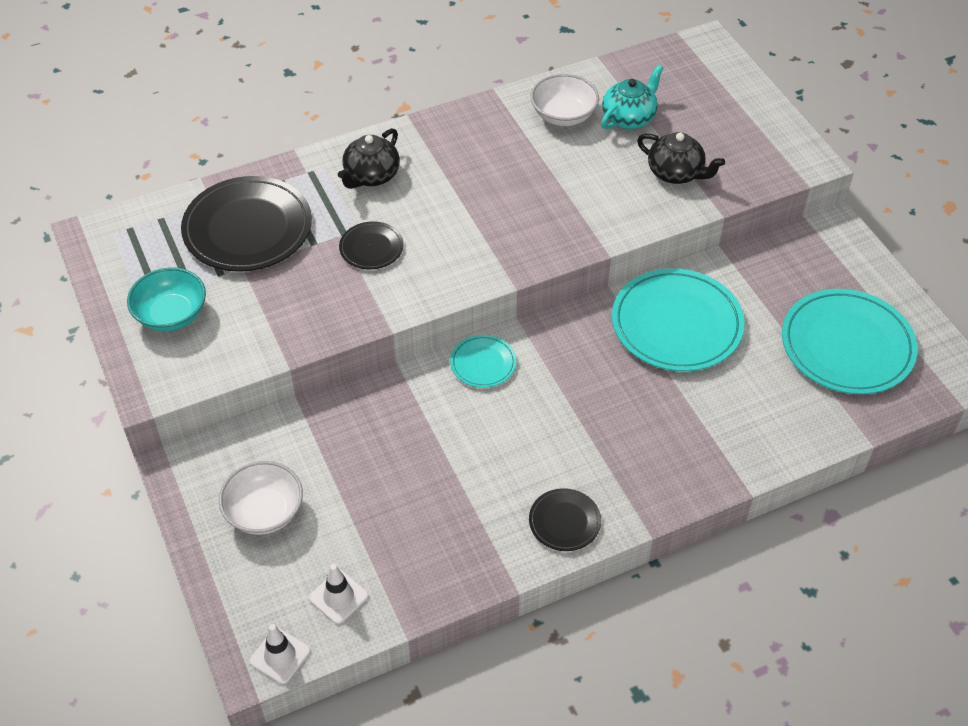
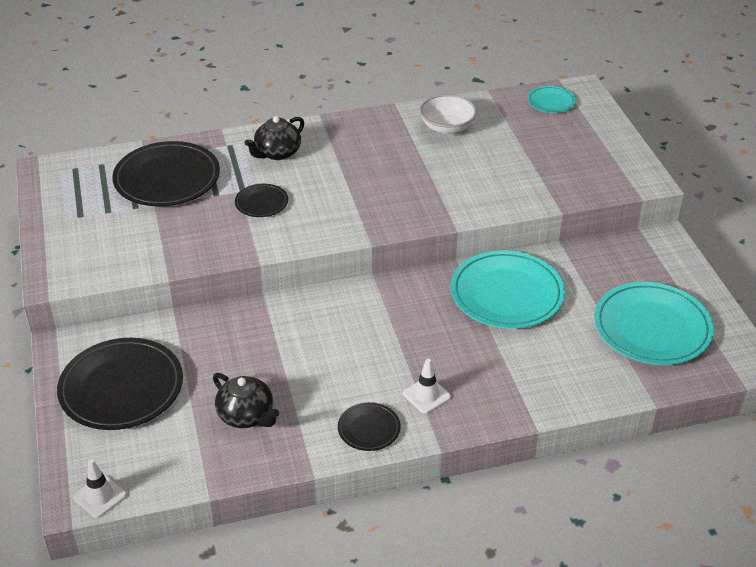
camera: 10 degrees right, 10 degrees down
turquoise bowl [127,268,206,331] -> none
white bowl [219,461,303,535] -> black plate [57,338,183,430]
white traffic cone [309,564,369,624] -> white traffic cone moved to [403,359,451,414]
turquoise plate [450,335,516,388] -> turquoise plate moved to [527,86,576,113]
turquoise teapot [601,64,663,129] -> none
black teapot [637,132,725,184] -> black teapot moved to [213,373,279,428]

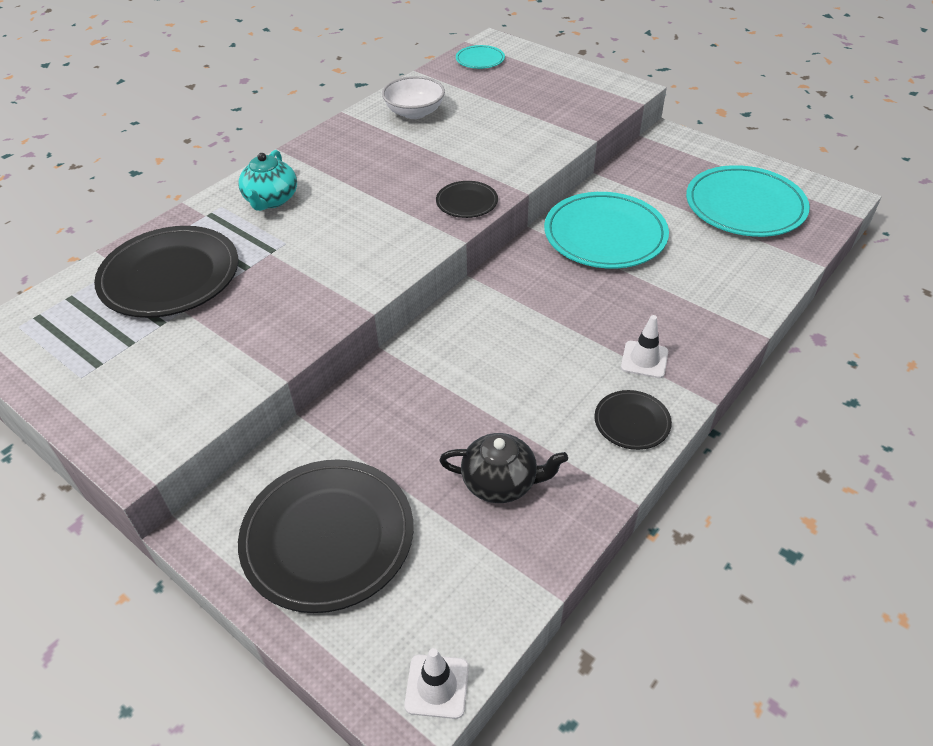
camera: 35 degrees left, 5 degrees up
black plate [235,184,288,217] -> black plate moved to [436,181,498,218]
black teapot [245,116,304,160] -> turquoise teapot [238,150,297,211]

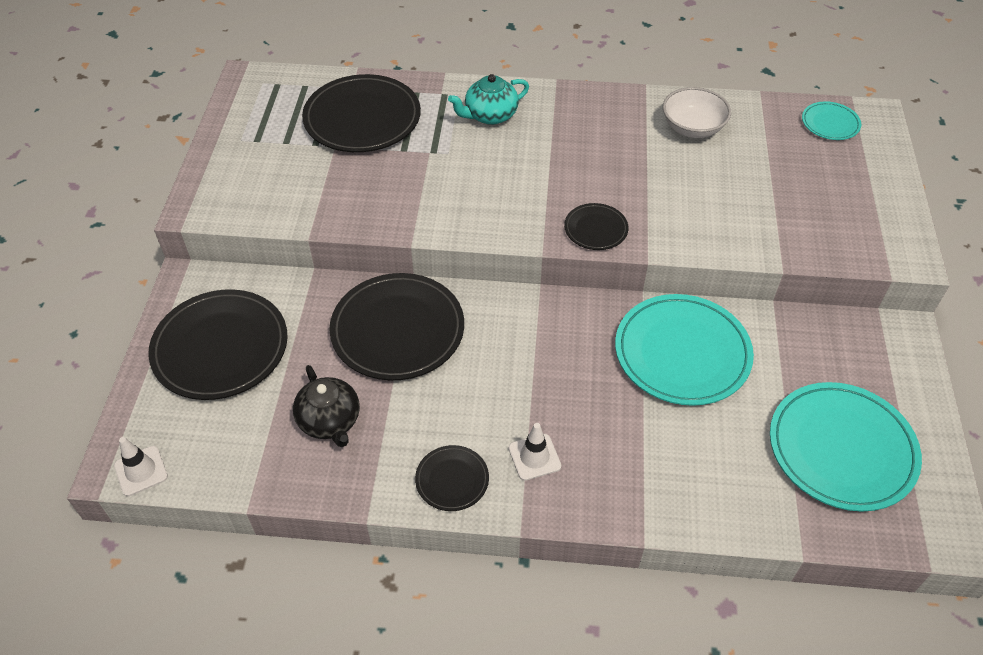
camera: 55 degrees right, 5 degrees up
none -> black plate [329,273,464,380]

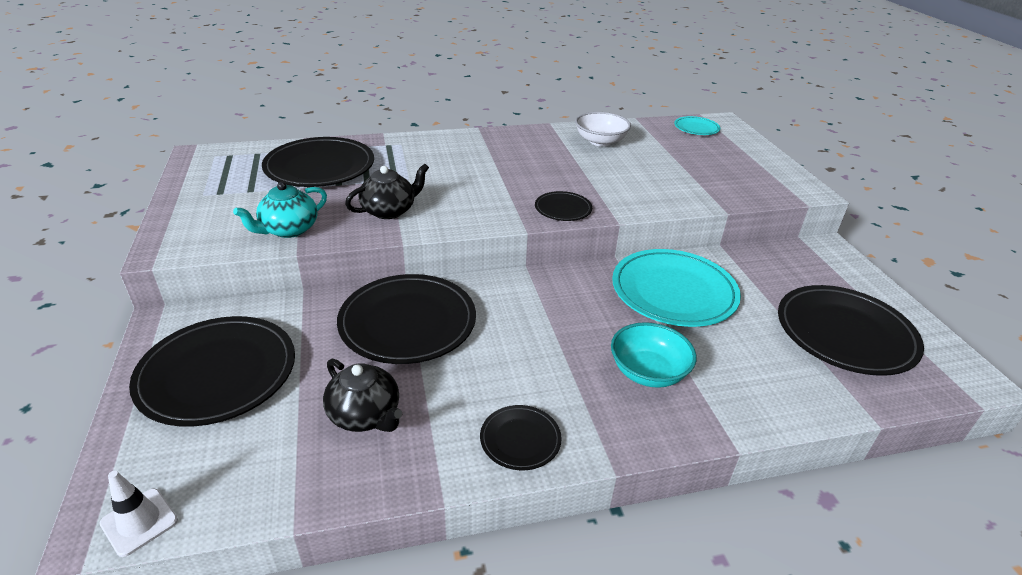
camera: 20 degrees left, 15 degrees down
turquoise teapot [448,74,529,125] -> turquoise teapot moved to [233,182,327,238]
white traffic cone [509,423,561,481] -> none
turquoise plate [770,382,922,512] -> black plate [778,285,924,376]
none -> black teapot [345,164,429,219]
none -> turquoise bowl [611,322,697,388]

